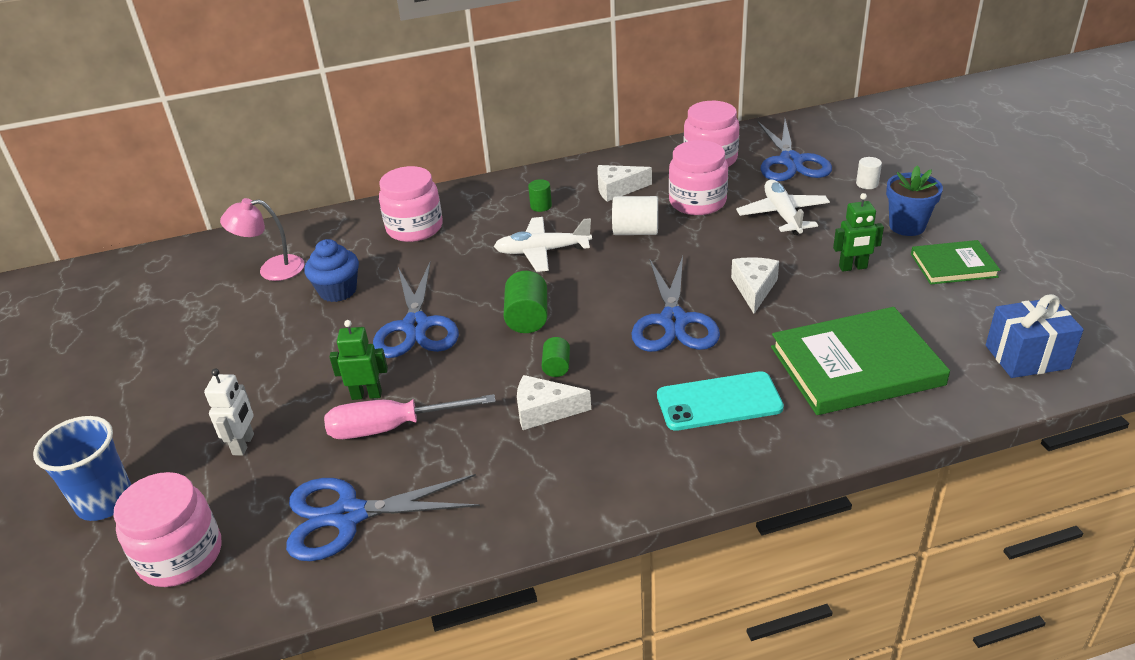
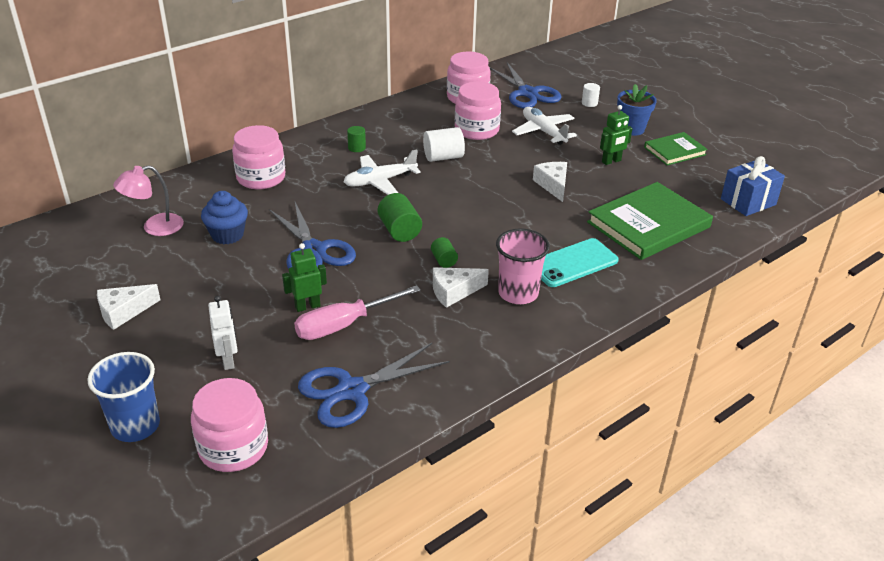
camera: 25 degrees left, 0 degrees up
white cheese [597,165,652,202] -> white cheese moved to [97,284,161,330]
blue scissors [631,256,720,352] -> none
none -> pink cup [496,228,550,304]

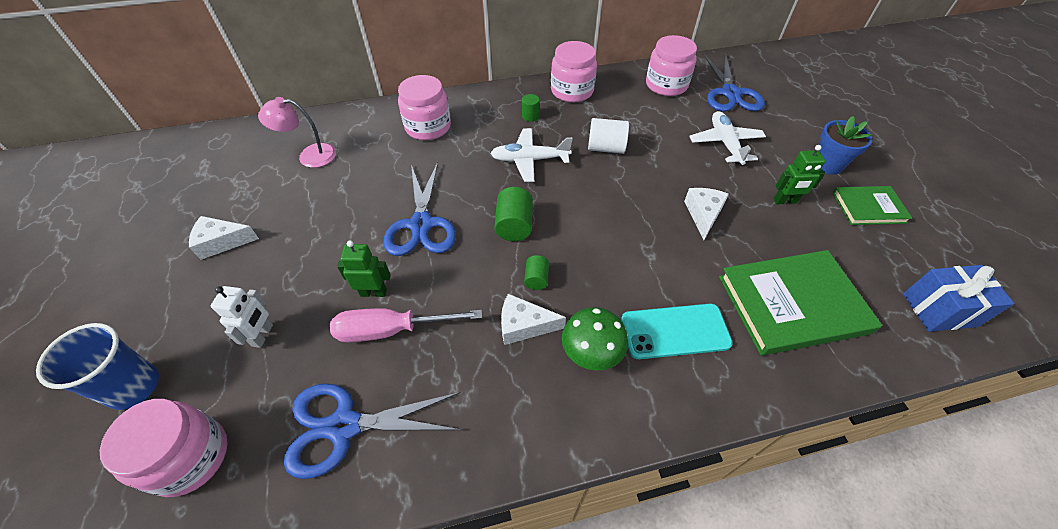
camera: 25 degrees right, 15 degrees up
blue cupcake [201,191,248,244] -> none
pink jar [455,82,501,140] -> pink jar moved to [551,41,597,103]
pink cup [496,228,550,304] -> green mushroom [562,307,628,371]
white cylinder [582,83,600,107] -> none

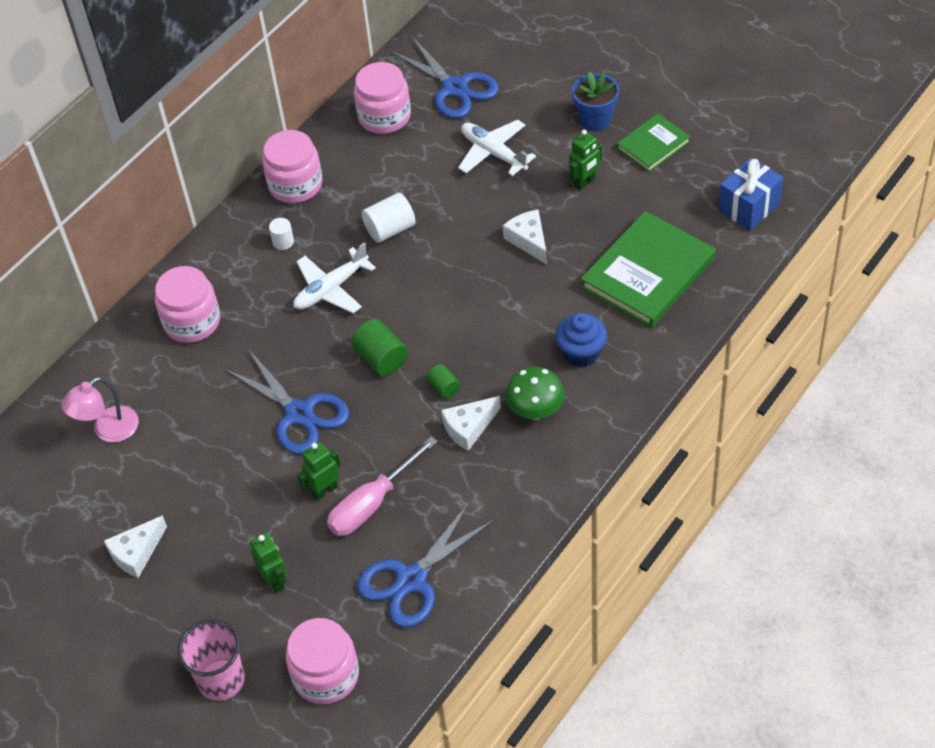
camera: 35 degrees left, 0 degrees up
blue cup [36,323,159,410] -> pink cup [177,619,245,701]
white robot [211,286,273,348] -> green robot [250,532,287,593]
green cylinder [522,94,540,122] -> white cylinder [269,218,294,250]
turquoise phone [621,304,733,359] -> blue cupcake [555,313,607,367]

